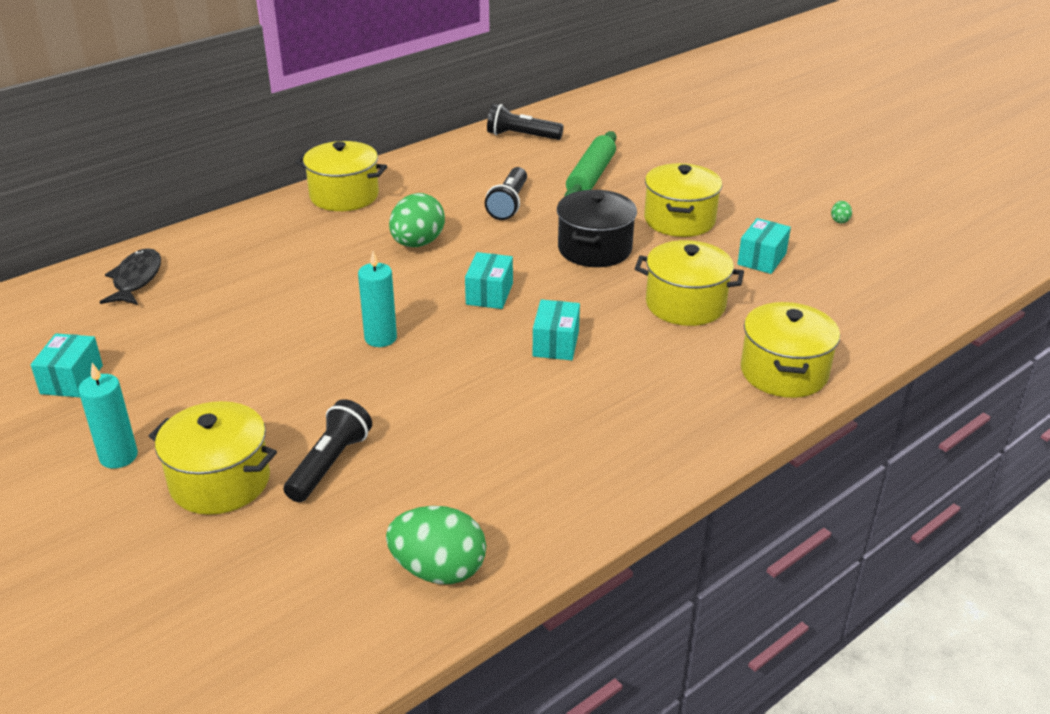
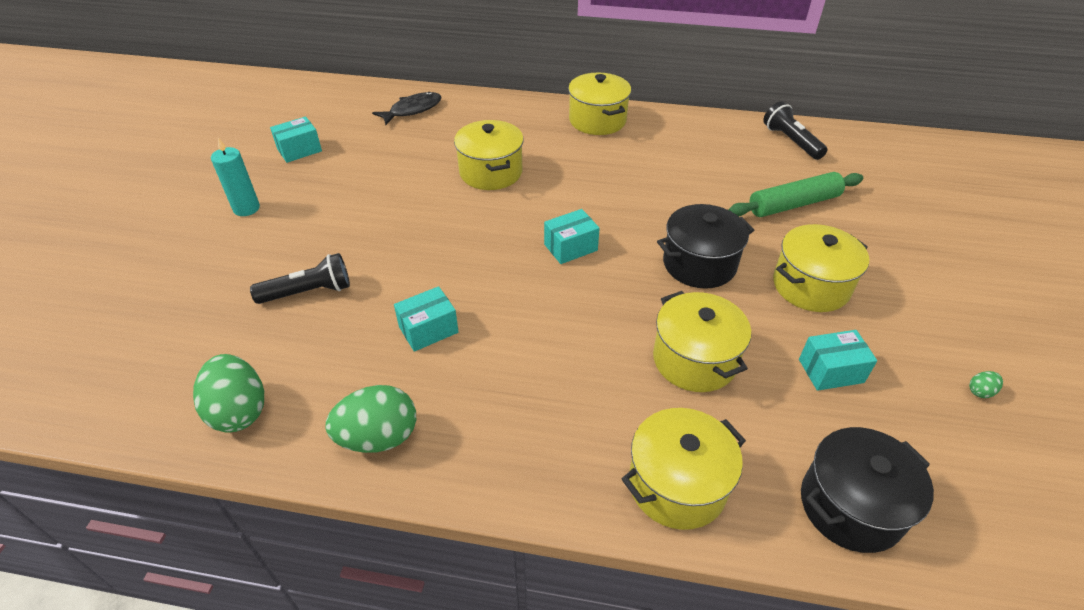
camera: 50 degrees right, 10 degrees up
yellow pot [149,401,277,515] -> yellow pot moved to [454,120,524,190]
turquoise candle [358,251,397,347] -> none
green egg [389,193,445,247] -> green egg moved to [325,385,416,453]
black flashlight [485,167,527,220] -> none
turquoise box [533,299,580,360] -> turquoise box moved to [394,286,459,352]
none -> black pot [801,427,934,553]

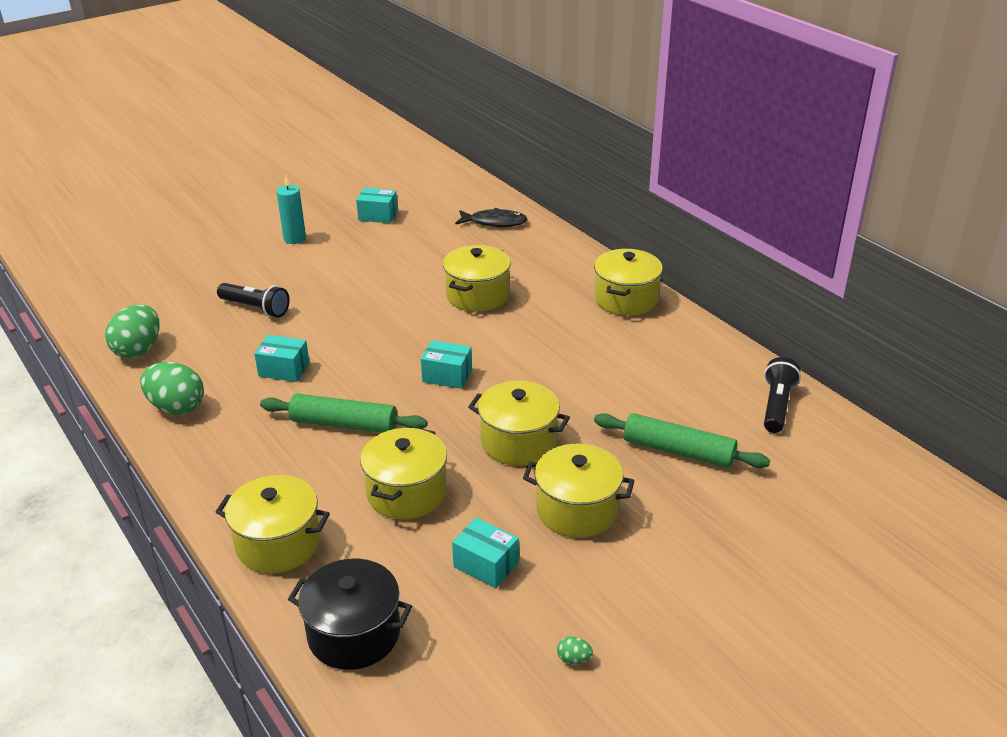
camera: 45 degrees right, 10 degrees down
black pot [657,204,754,289] -> yellow pot [468,381,570,466]
none -> green rolling pin [260,394,427,433]

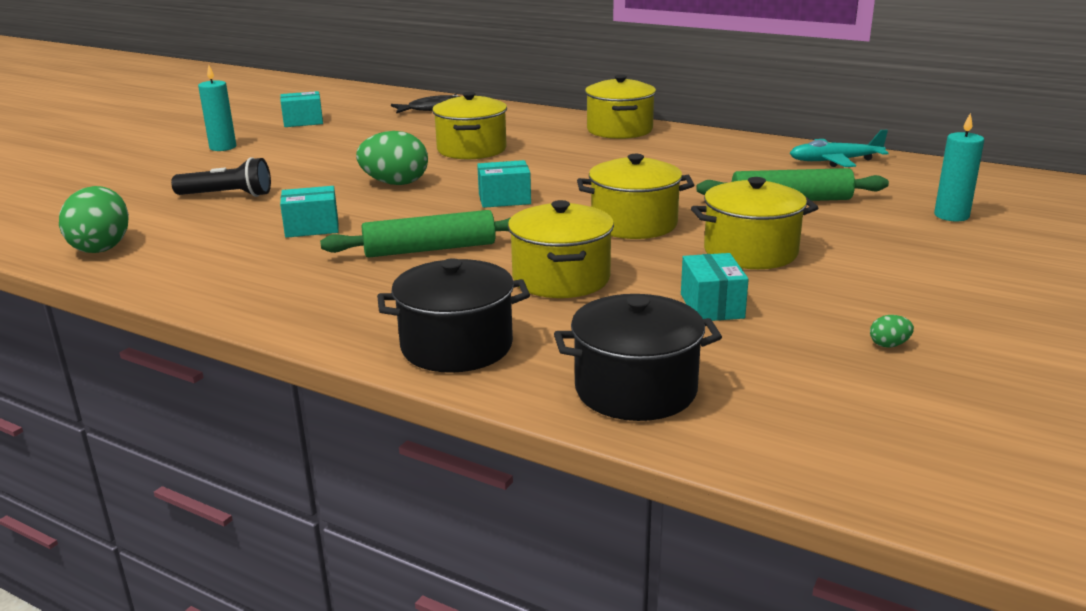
camera: 25 degrees left, 10 degrees down
green egg [140,362,204,415] -> green egg moved to [356,131,428,185]
yellow pot [216,475,330,573] -> black pot [377,259,530,373]
turquoise box [452,518,519,588] -> turquoise box turned 75 degrees clockwise [681,253,749,321]
black flashlight [764,357,801,433] -> turquoise plane [790,130,888,167]
none -> turquoise candle [934,112,984,221]

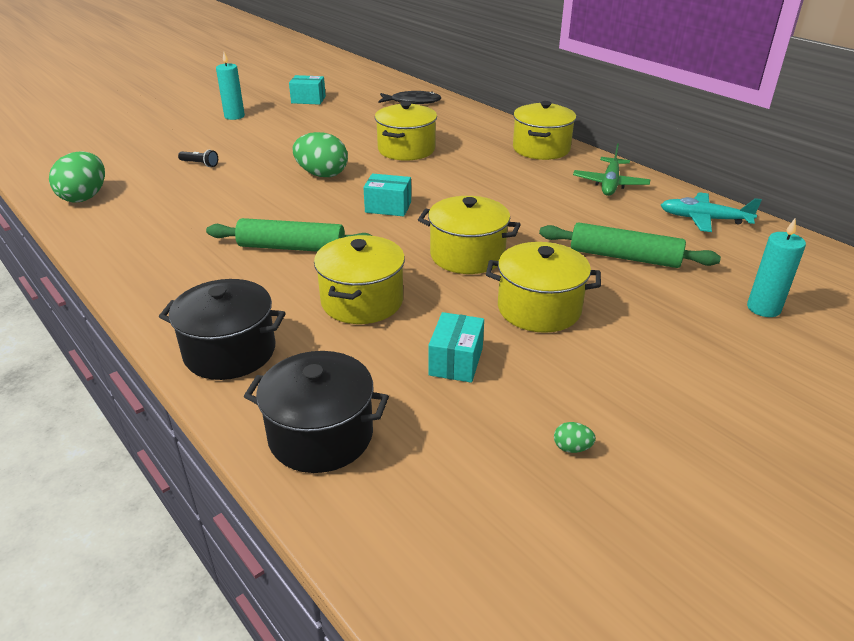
camera: 20 degrees right, 10 degrees up
black flashlight [171,157,271,197] -> black flashlight [178,150,218,167], size x0.58
turquoise box [280,186,339,238] -> none
none -> green plane [573,143,650,196]

